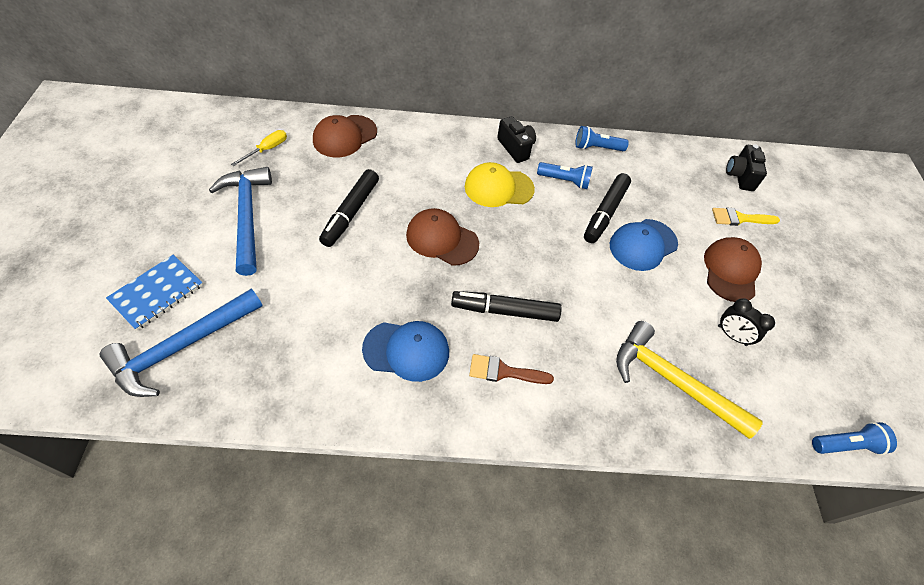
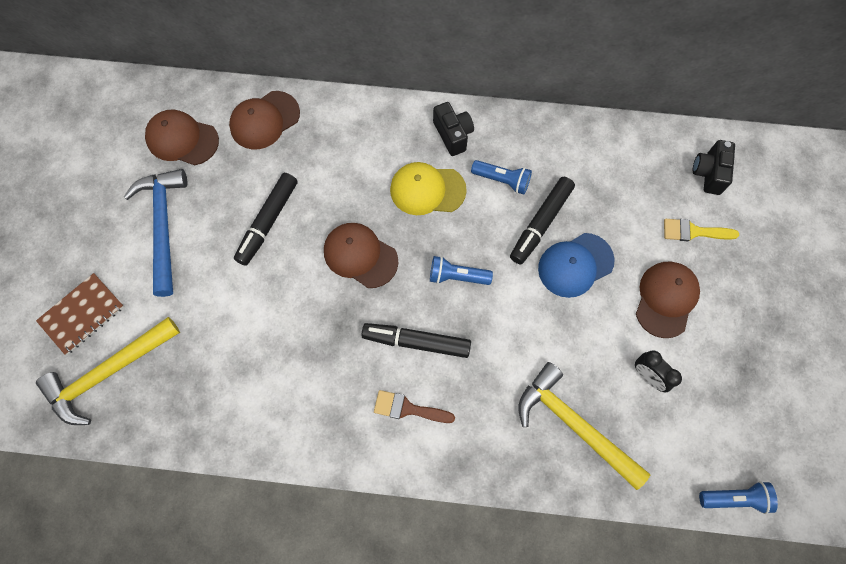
camera: 10 degrees right, 15 degrees up
blue hammer [99,289,262,397] -> yellow hammer [36,317,180,425]
blue notebook [106,255,203,331] -> brown notebook [36,273,124,355]
yellow screwdriver [231,130,287,166] -> brown cap [145,109,219,165]
blue cap [362,321,449,382] -> none
blue flashlight [575,126,629,151] -> blue flashlight moved to [430,256,493,285]

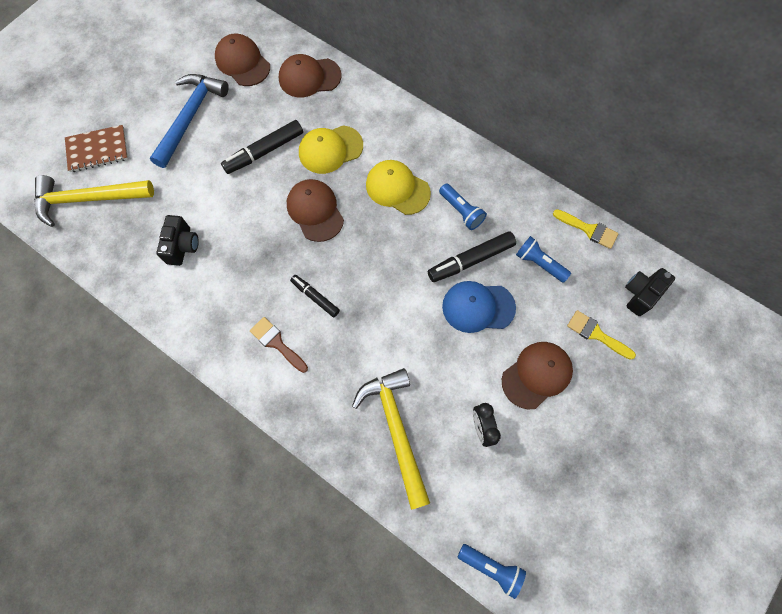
camera: 30 degrees right, 0 degrees up
black marker [361,323,471,358] -> black marker [290,275,340,317], size x0.62
blue flashlight [430,256,493,285] -> blue flashlight moved to [516,236,571,283]
black camera [433,102,474,156] -> black camera moved to [156,215,199,266]
none -> yellow cap [299,125,363,174]
none -> yellow brush [553,209,619,249]

